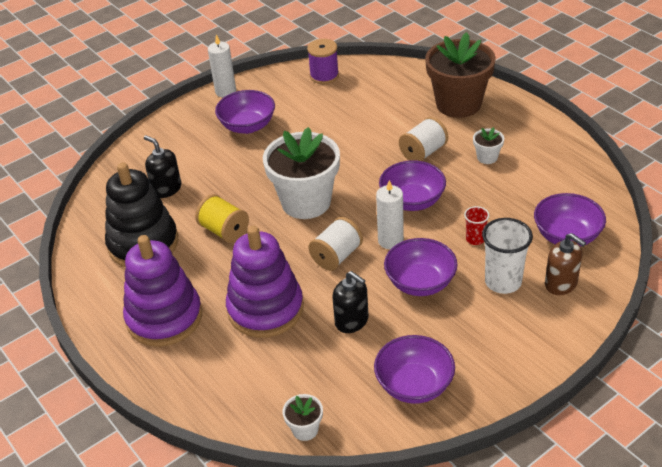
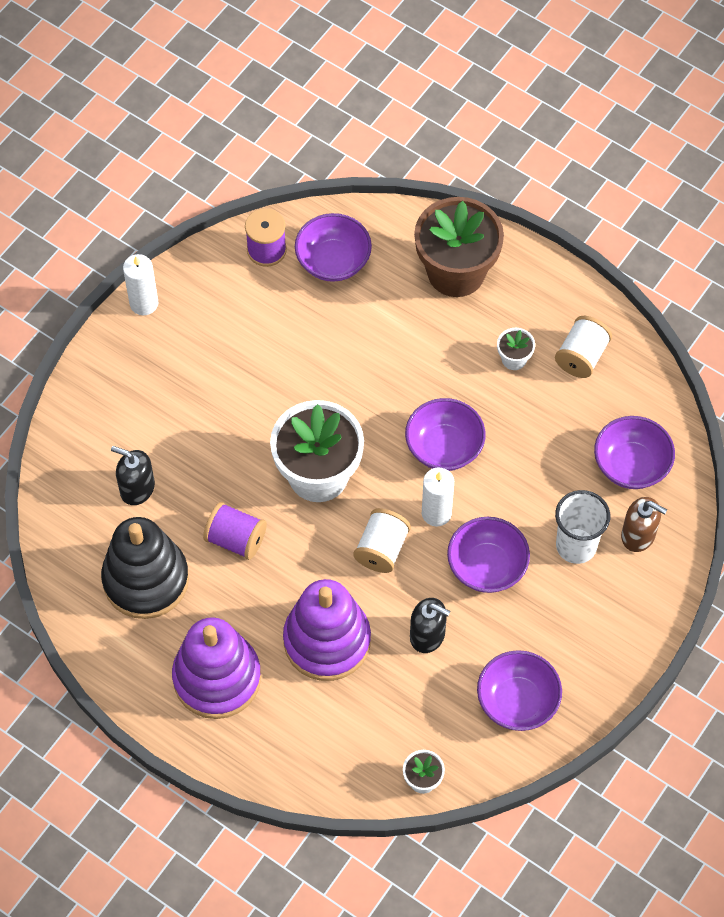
camera: 20 degrees left, 20 degrees up
yellow spool [195,194,249,243] -> purple spool [203,502,267,560]
purple bowl [215,90,275,134] -> purple bowl moved to [295,213,372,282]
white spool [399,117,448,161] -> white spool moved to [555,316,612,378]
red cup [464,206,489,245] -> none

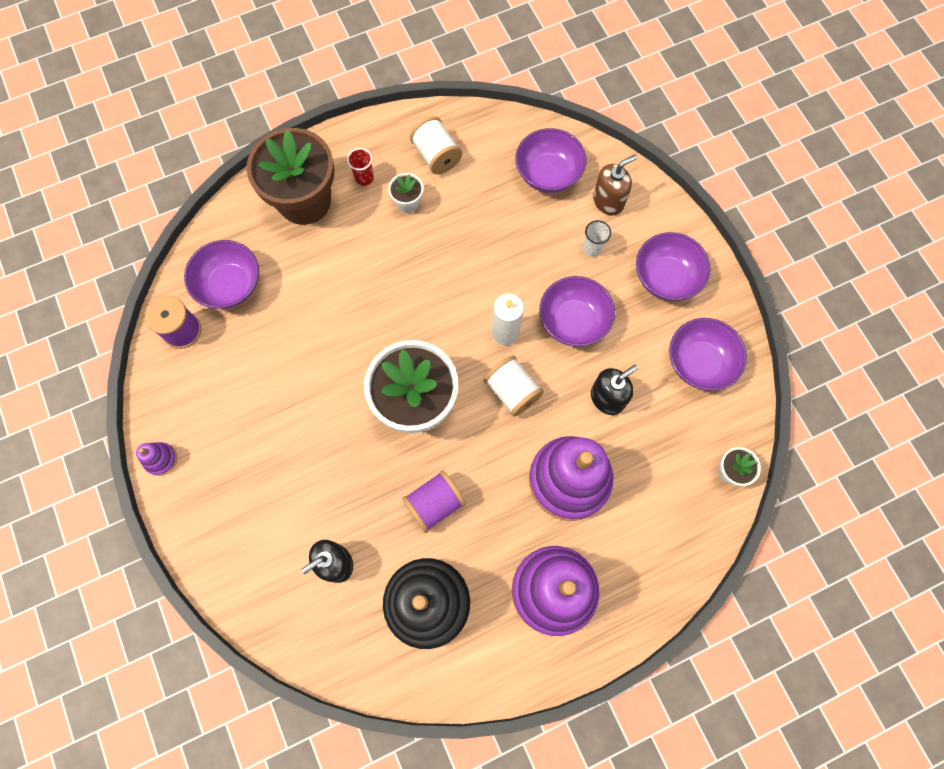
camera: 60 degrees left, 10 degrees up
white candle [123,254,158,315] -> purple stacking toy [136,442,177,476]
purple bowl [405,398,486,471] -> purple bowl moved to [636,232,711,301]
white cup [555,490,610,564] -> white cup [583,220,611,257], size x0.54
none -> red cup [347,148,374,186]

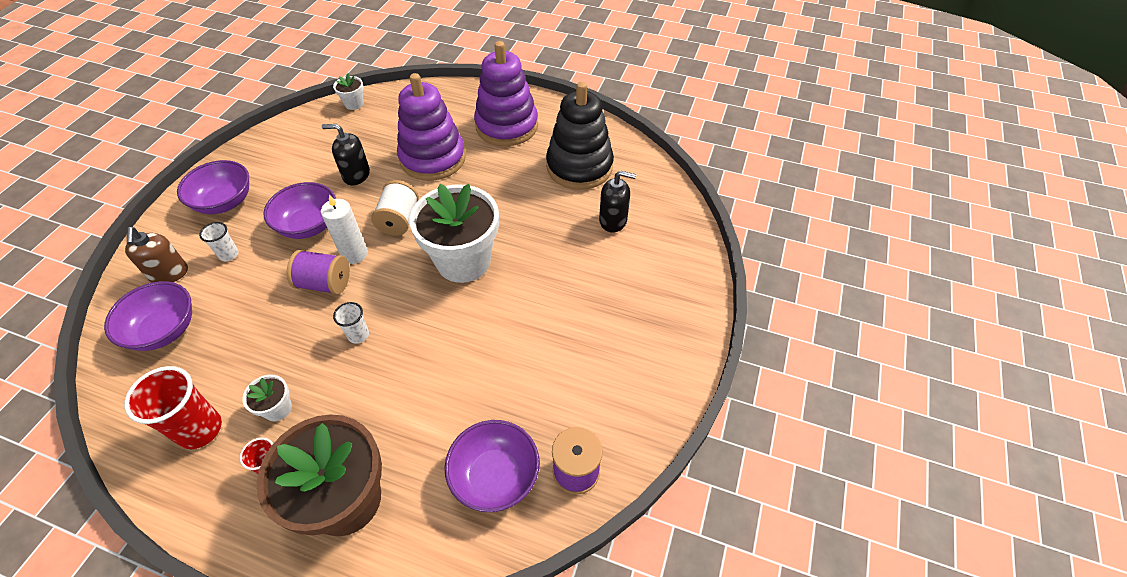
camera: 135 degrees left, 20 degrees down
purple stacking toy [136,442,177,476] -> none
purple spool [402,470,466,533] -> purple spool moved to [287,250,350,295]
white spool [410,116,462,174] -> red cup [124,366,222,449]
brown soap dispenser [593,155,637,216] -> brown soap dispenser turned 120 degrees counterclockwise [125,227,188,282]
purple bowl [669,318,747,391] -> none
none -> white cup [333,302,369,344]

